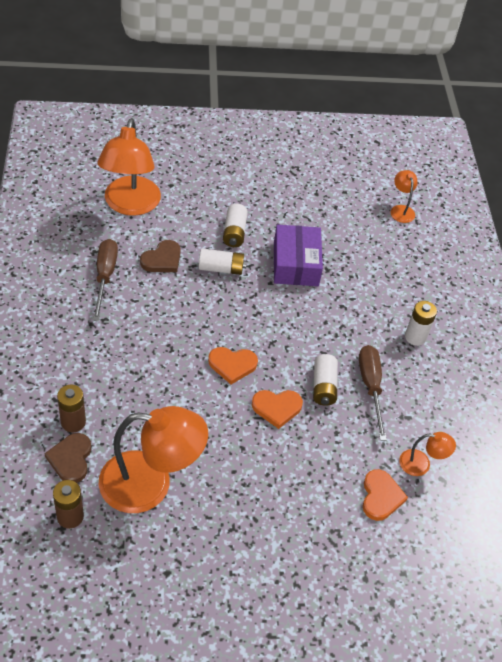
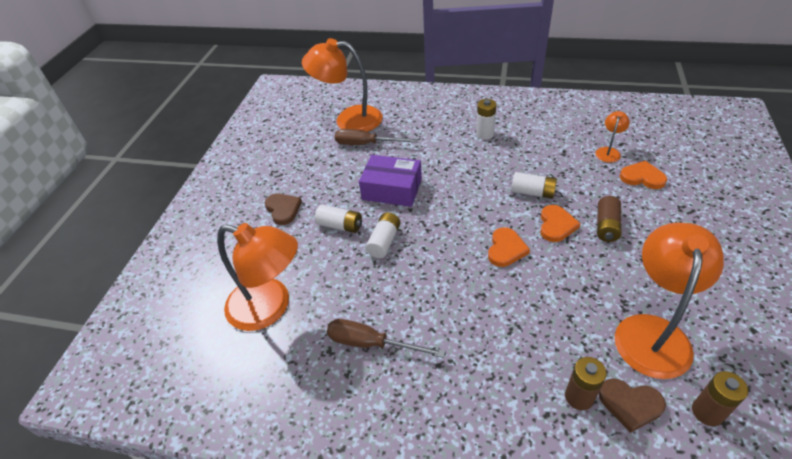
camera: 65 degrees left, 5 degrees down
brown heart [140,240,181,272] -> brown heart moved to [264,194,302,225]
brown screwdriver [359,345,387,441] -> brown screwdriver moved to [335,129,418,145]
orange lamp [391,170,418,223] -> orange lamp [302,38,382,132], size x2.18
none -> brown battery [597,196,622,242]

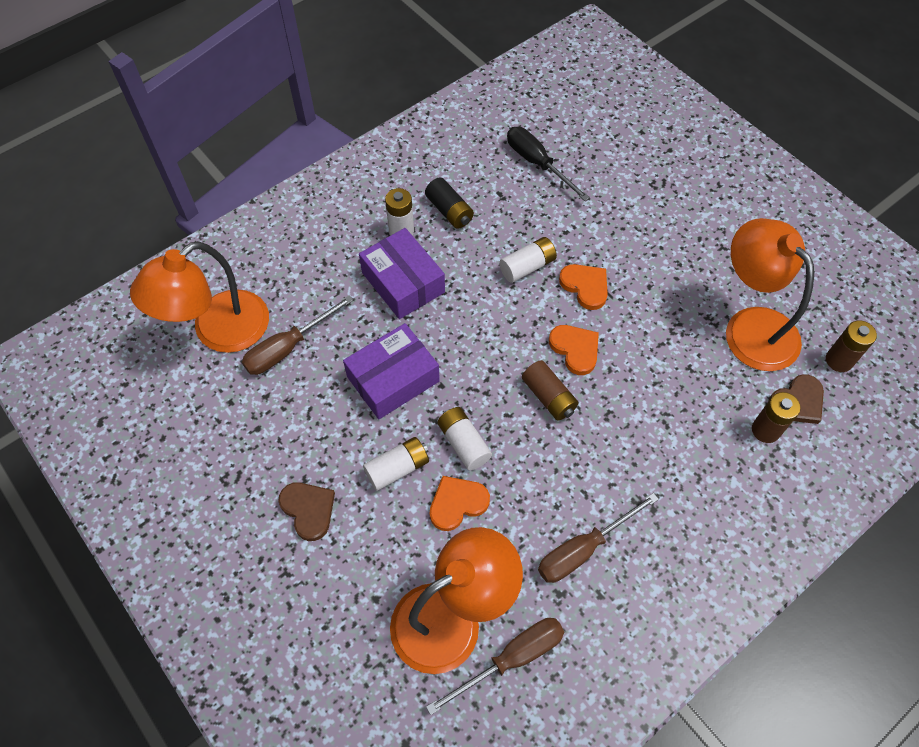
camera: 55 degrees left, 15 degrees up
brown heart [264,194,302,225] -> brown heart turned 45 degrees clockwise [278,482,335,541]
orange lamp [595,111,630,163] -> black screwdriver [507,127,590,201]
brown battery [597,196,622,242] -> brown battery moved to [522,360,578,420]
orange heart [620,161,667,189] -> orange heart moved to [430,476,490,531]
none -> purple box [359,228,445,319]
none -> black battery [425,177,474,229]
none -> brown screwdriver [426,618,564,715]

